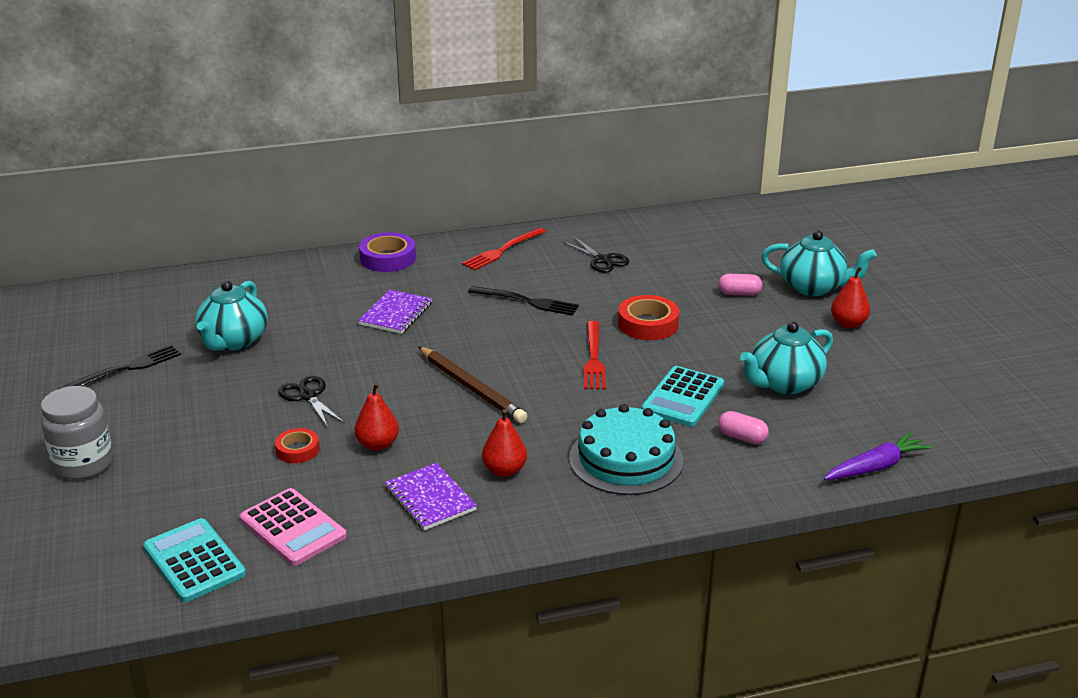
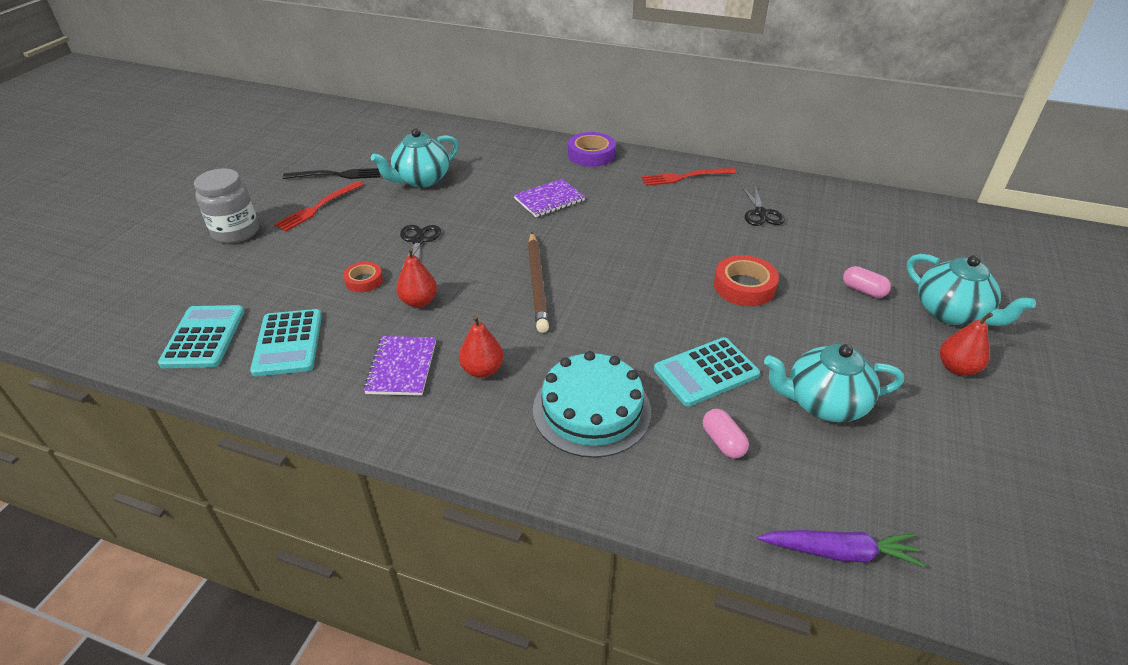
camera: 35 degrees right, 10 degrees up
pink calculator [240,488,347,566] -> turquoise calculator [250,309,322,377]
black fork [468,286,579,316] -> none
red fork [584,321,606,389] -> red fork moved to [274,181,363,232]

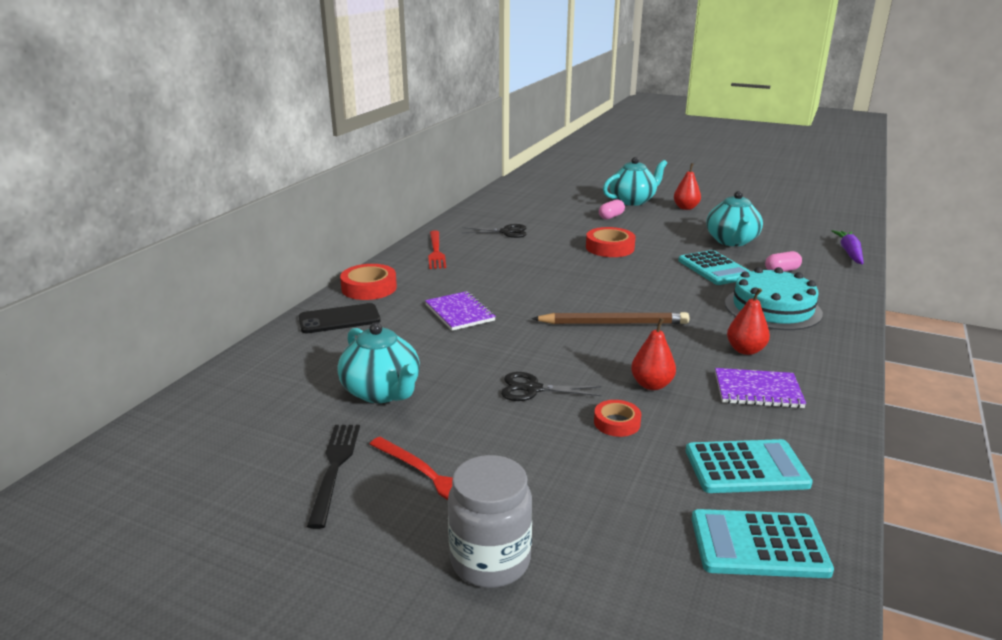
camera: 85 degrees left, 15 degrees down
purple tape [568,132,616,167] -> red tape [340,264,397,300]
none -> black phone [299,303,380,333]

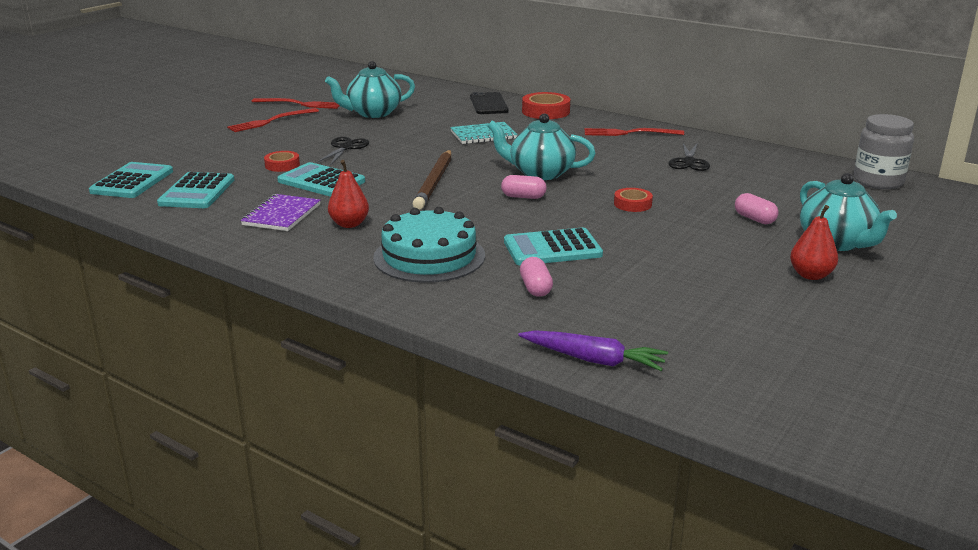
camera: 100 degrees right, 0 degrees up
black fork [307,425,360,529] -> red fork [252,98,339,109]
purple notebook [425,291,496,331] -> turquoise notebook [450,122,518,144]
grey jar [448,455,532,588] -> grey jar moved to [854,114,914,189]
red tape [586,227,636,257] -> red tape [614,188,653,212], size x0.61
red pear [631,318,676,390] -> turquoise calculator [277,162,365,197]
turquoise teapot [706,191,763,246] -> turquoise teapot moved to [487,113,596,180]
none -> pink capsule [501,175,546,199]

